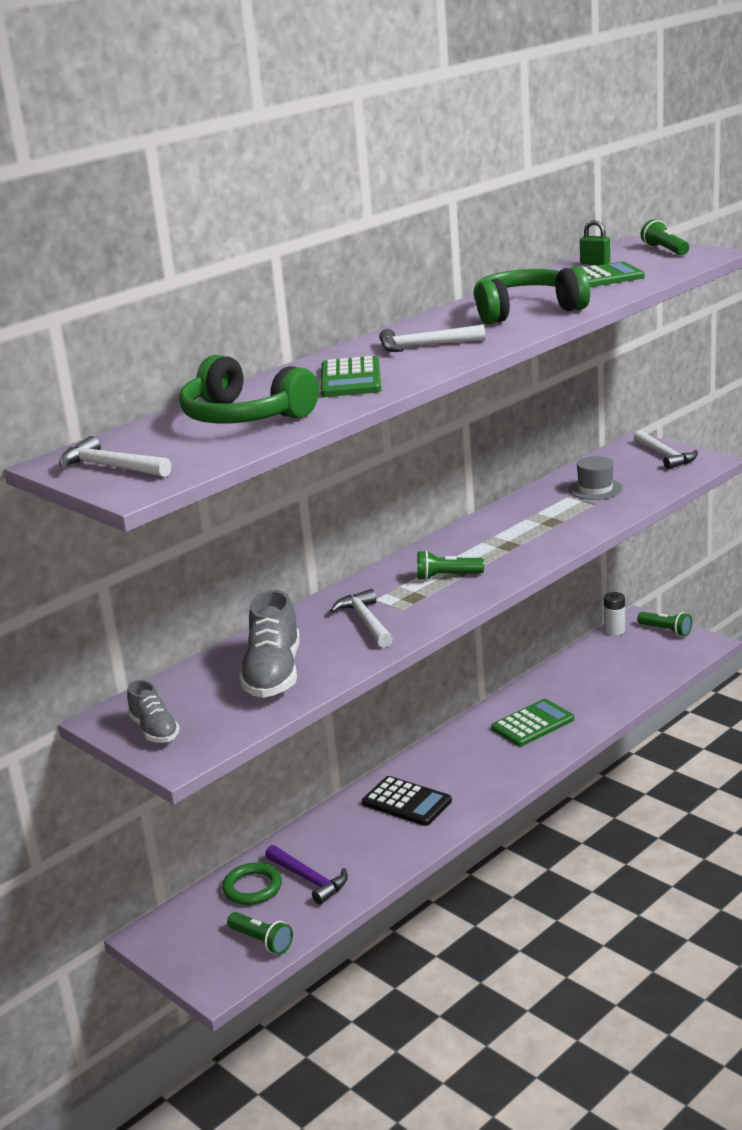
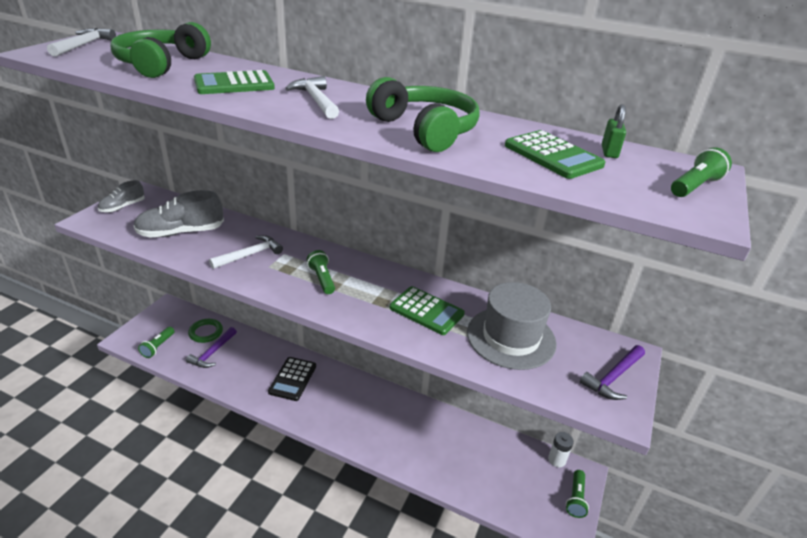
camera: 65 degrees right, 10 degrees up
green calculator [491,699,574,747] -> green calculator moved to [389,286,465,335]
grey hat [569,456,623,500] -> grey hat [467,282,557,370], size x1.80
white hammer [634,430,698,469] -> purple hammer [580,345,645,400]

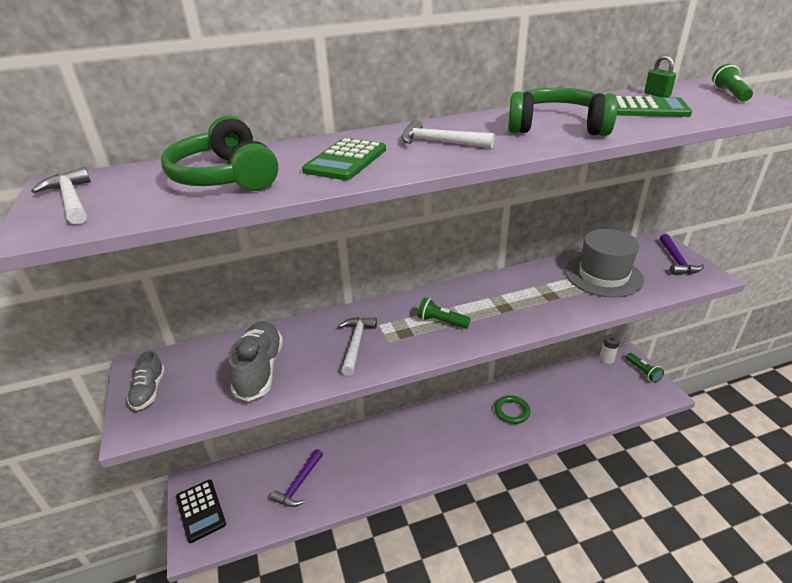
camera: 40 degrees left, 0 degrees up
grey shoe [133,190,224,238] -> grey shoe turned 150 degrees clockwise [228,321,283,402]
green flashlight [138,327,175,358] -> none
purple hammer [186,327,237,368] -> purple hammer turned 45 degrees clockwise [270,449,323,507]
green ring [188,319,223,343] -> green ring moved to [494,395,530,424]
black calculator [268,357,316,401] -> black calculator moved to [176,480,226,543]
green calculator [389,286,465,335] -> none

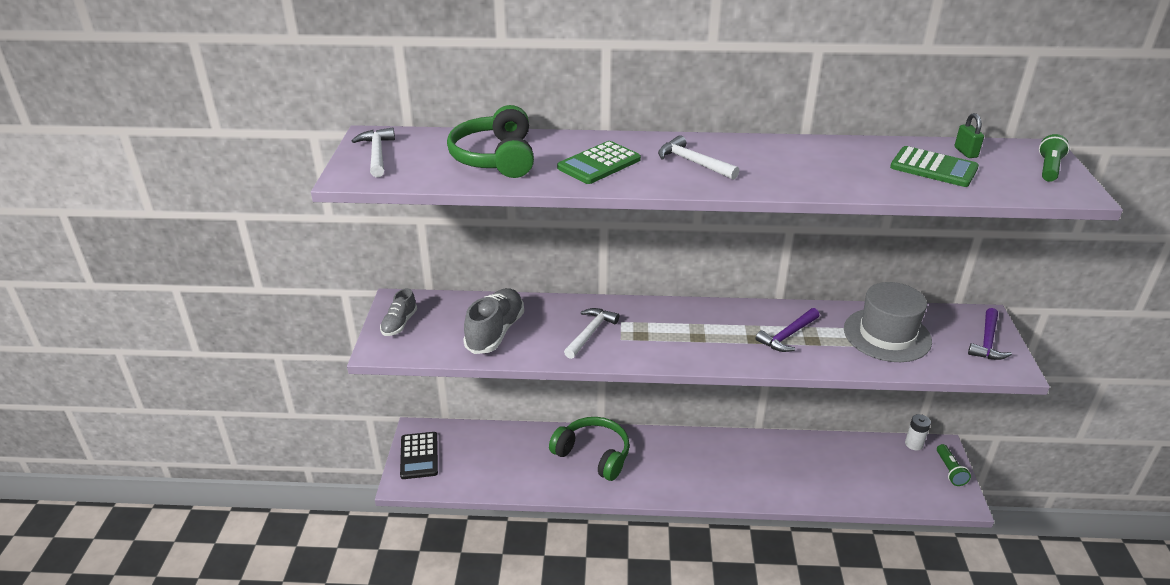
camera: 20 degrees right, 0 degrees up
purple hammer [270,449,323,507] -> purple hammer moved to [756,308,820,352]
green flashlight [417,298,471,329] -> none
green ring [494,395,530,424] -> none
green headphones [508,88,618,136] -> green headphones moved to [549,417,630,481]

